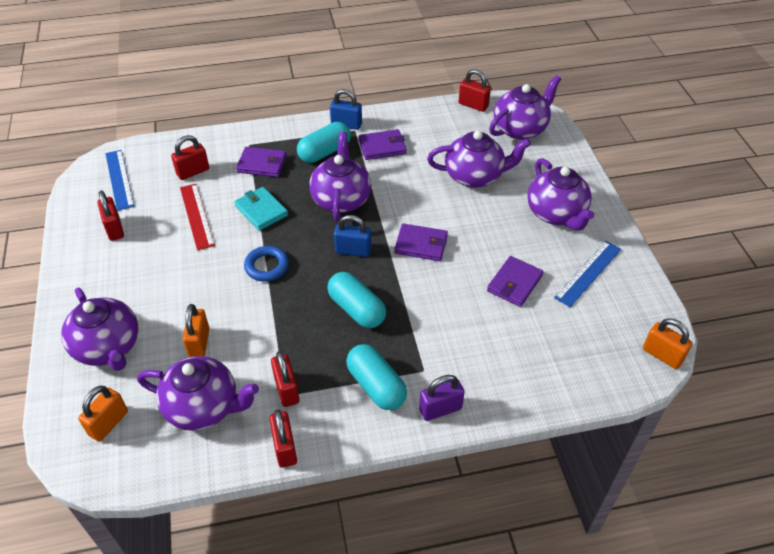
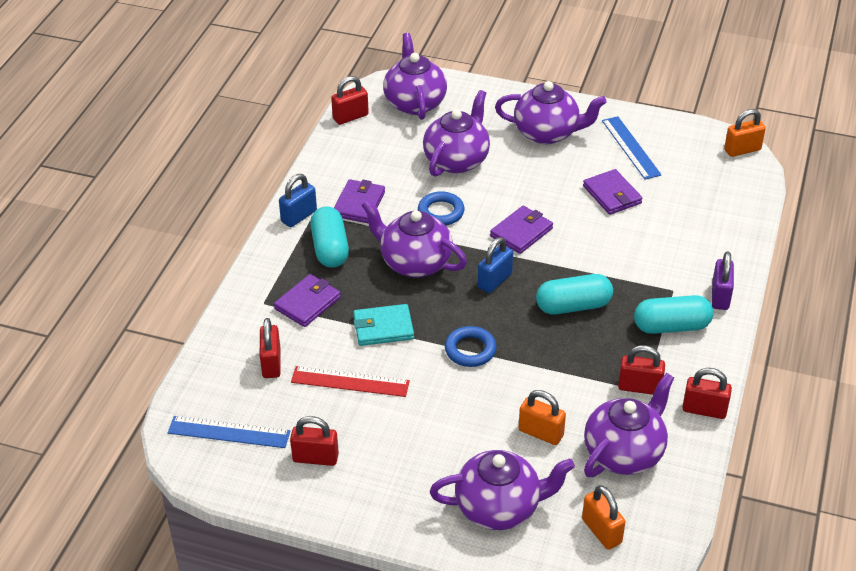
camera: 60 degrees left, 5 degrees down
none -> blue ring [418,191,465,225]

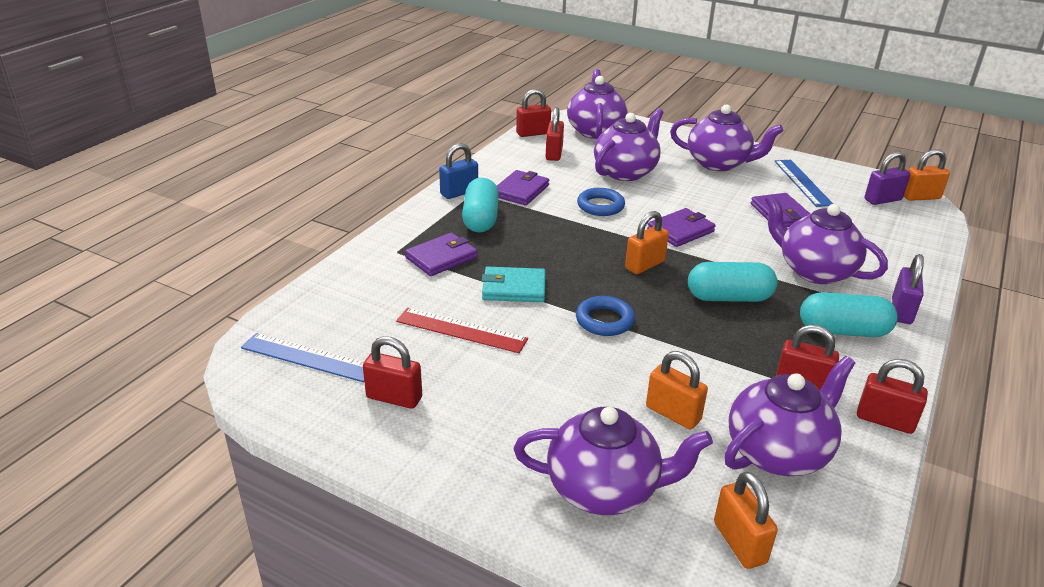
camera: 10 degrees right, 10 degrees down
red padlock [260,318,281,378] -> red padlock moved to [546,107,564,161]
purple teapot [361,199,467,277] -> purple teapot moved to [765,194,888,284]
blue padlock [478,237,513,293] -> orange padlock [625,211,669,274]
none -> purple padlock [865,151,910,205]

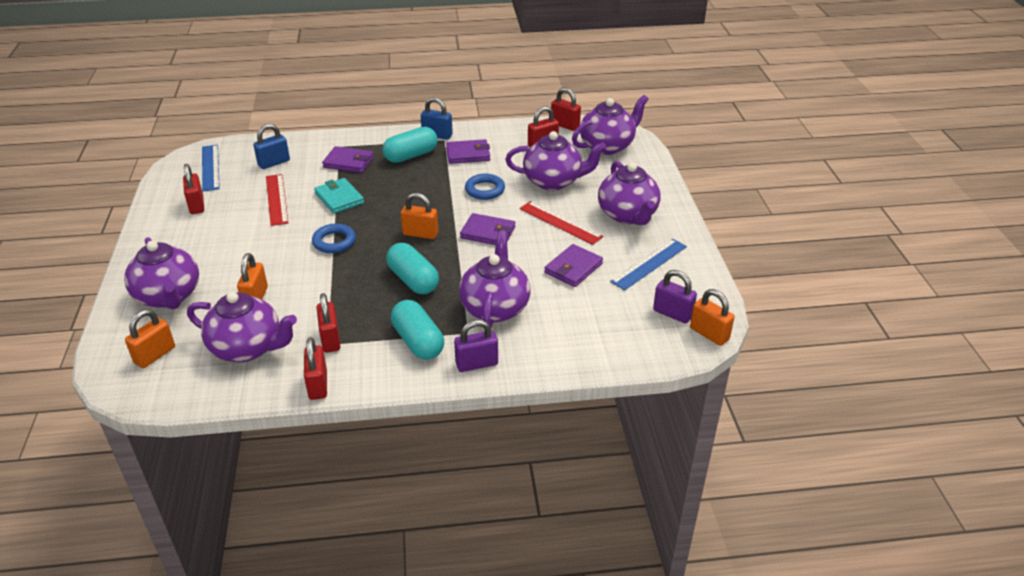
camera: 55 degrees right, 5 degrees up
none -> blue padlock [253,124,290,169]
none -> red ruler [519,201,603,245]

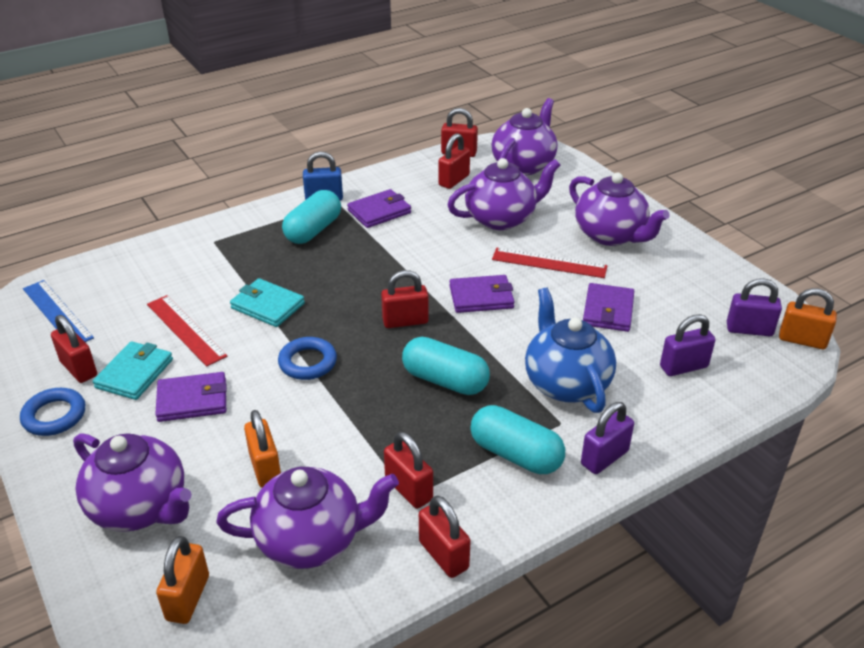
camera: 25 degrees left, 0 degrees up
blue padlock [253,124,290,169] -> none
purple wallet [322,146,374,173] -> purple wallet moved to [155,372,227,422]
orange padlock [401,193,439,239] -> red padlock [381,270,429,328]
purple teapot [459,231,530,328] -> blue teapot [525,288,616,413]
blue ring [465,174,505,200] -> blue ring moved to [20,388,85,436]
blue ruler [610,239,687,290] -> none
none -> turquoise wallet [93,341,173,400]
none -> purple padlock [660,314,715,376]

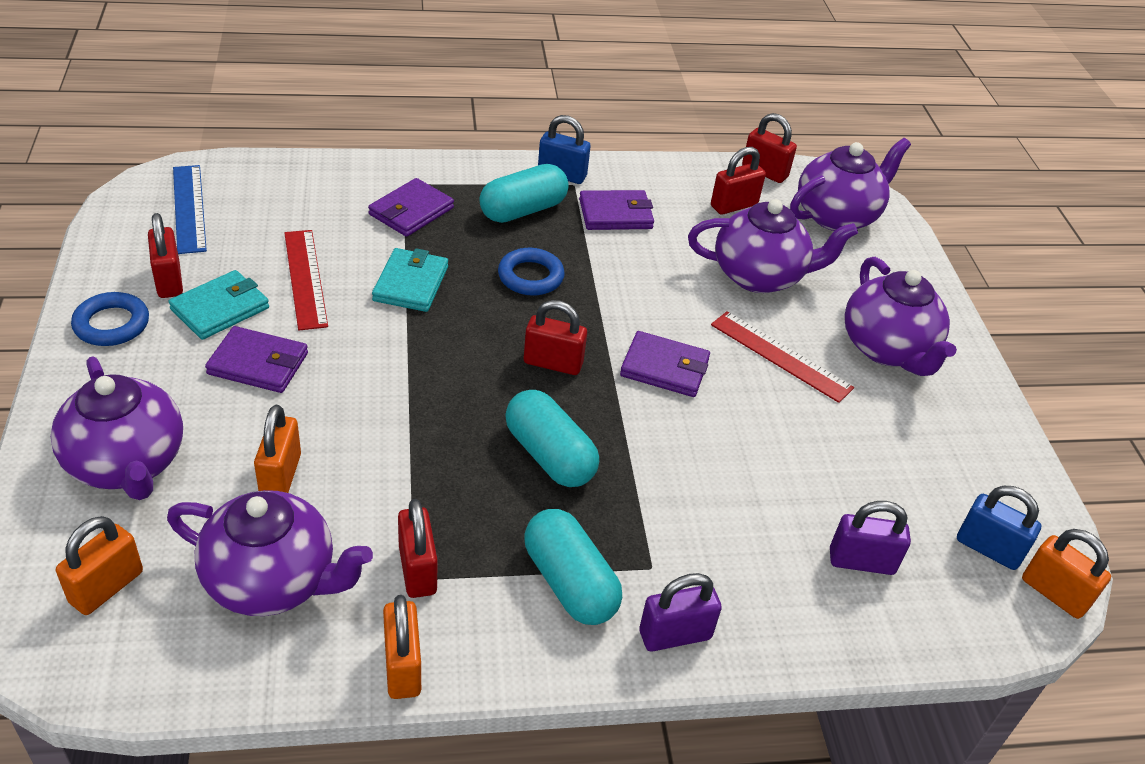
camera: 20 degrees right, 5 degrees up
turquoise wallet [230,278,305,327] -> turquoise wallet turned 45 degrees clockwise [372,248,448,312]
blue ring [278,337,337,380] -> blue ring moved to [498,248,565,296]
red padlock [419,495,471,578] -> orange padlock [383,595,421,699]
blue teapot [525,288,616,413] -> none
purple wallet [583,283,634,332] -> purple wallet moved to [368,178,454,237]
purple padlock [727,278,782,336] -> blue padlock [957,486,1042,570]

